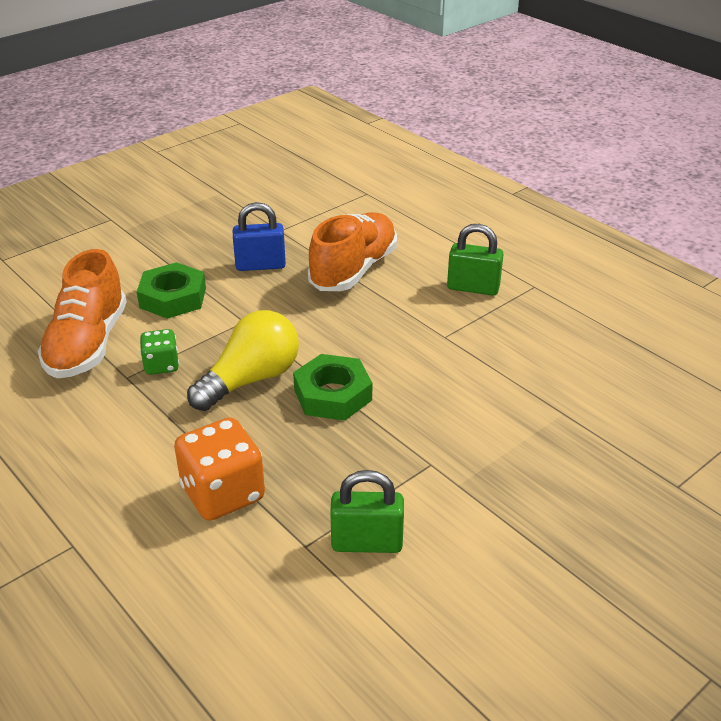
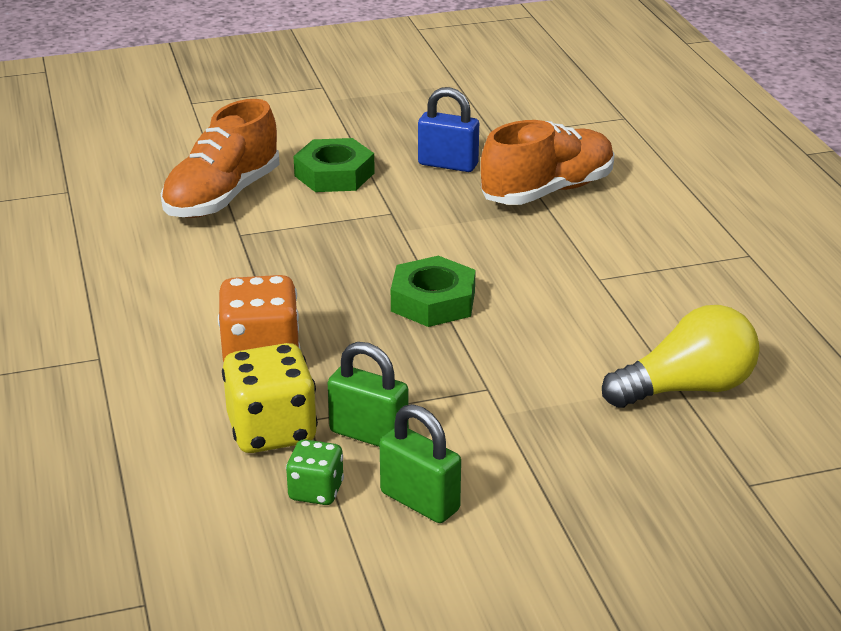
camera: 25 degrees right, 5 degrees down
green dice [140,329,179,375] -> green dice moved to [286,439,344,505]
yellow light bulb [187,310,299,411] -> yellow light bulb moved to [602,305,760,408]
green padlock [447,224,504,296] -> green padlock moved to [380,404,461,523]
none -> yellow dice [222,343,318,453]

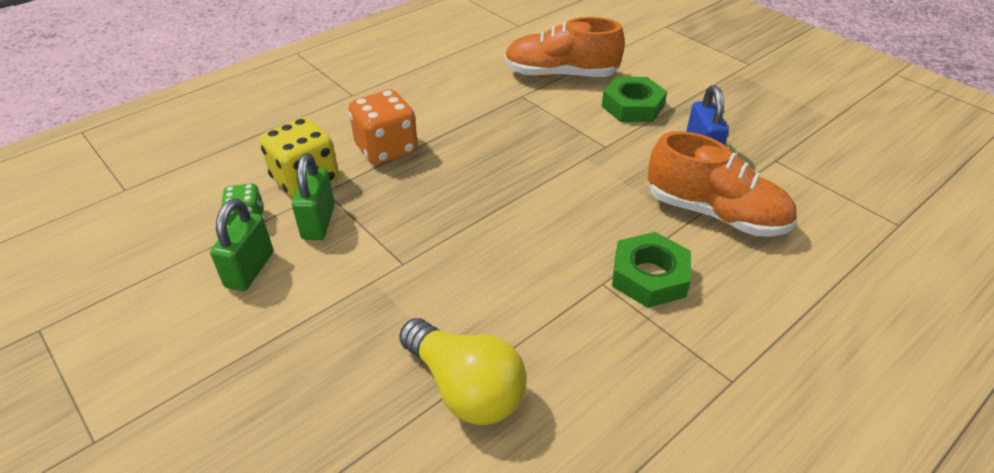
camera: 65 degrees right, 10 degrees up
green nut [391,256,476,327] -> green nut moved to [612,232,691,308]

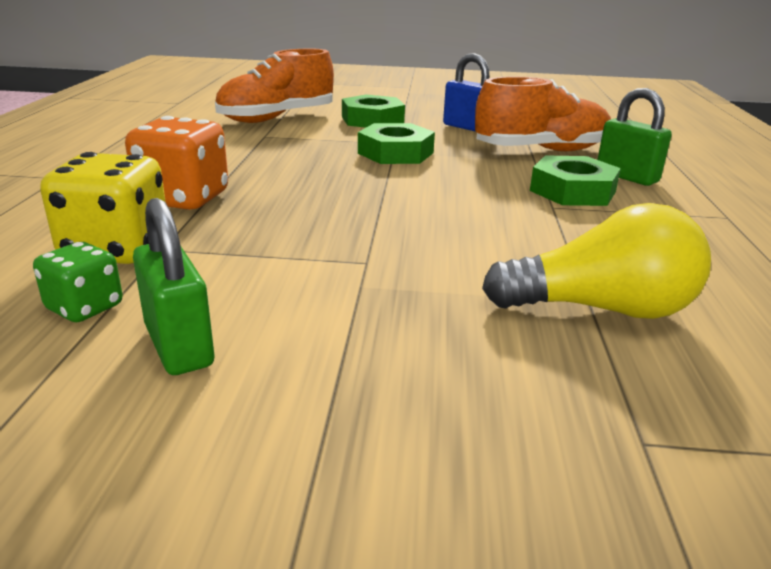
camera: 45 degrees left, 15 degrees down
green padlock [292,153,335,240] -> green padlock moved to [597,88,672,186]
none -> green nut [358,123,435,164]

